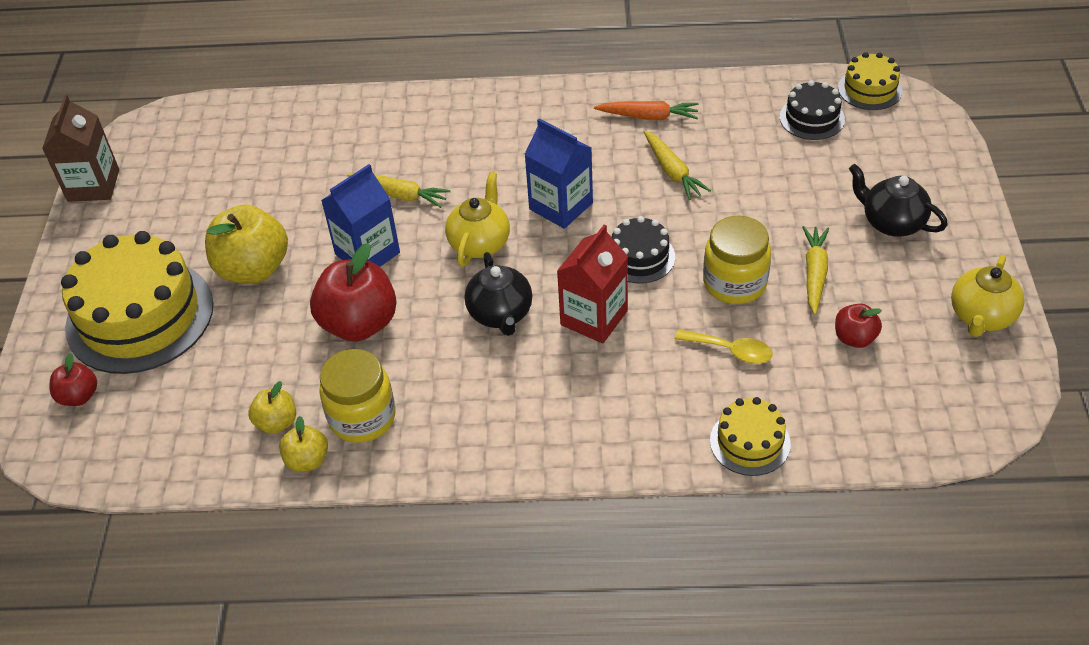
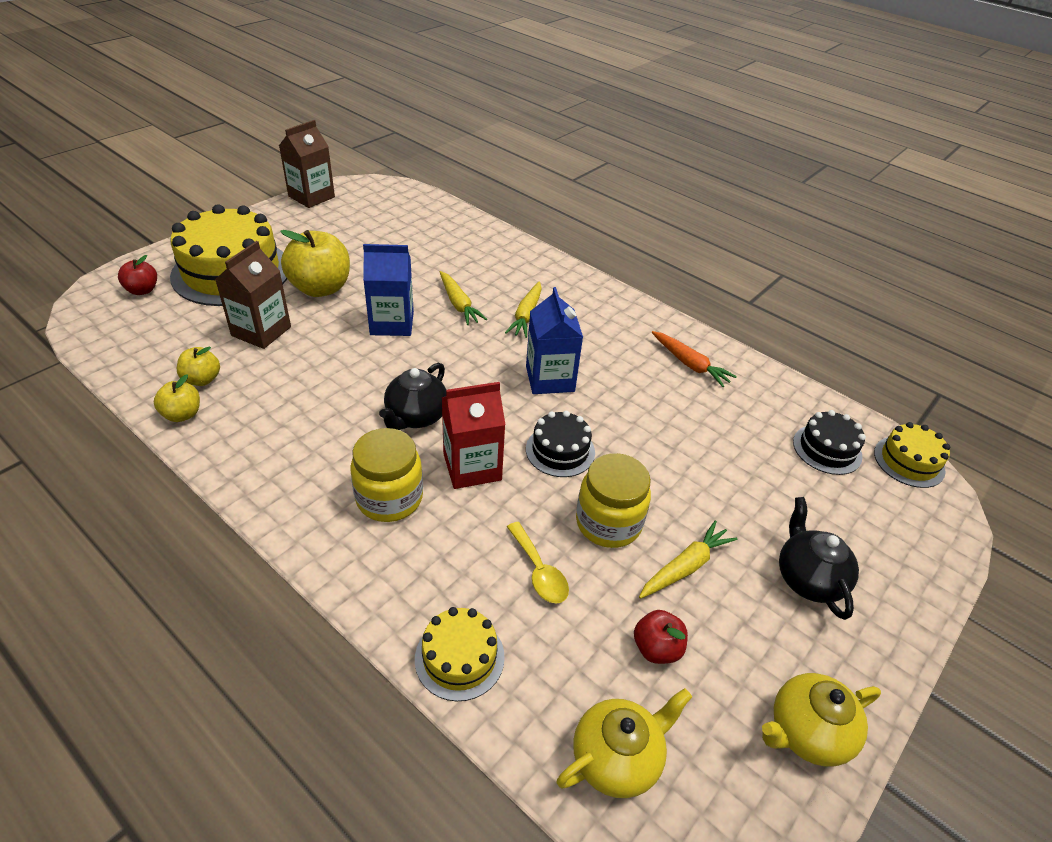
camera: 35 degrees right, 5 degrees down
red apple [310,243,397,341] -> none
yellow jar [319,349,396,443] -> yellow jar moved to [350,428,423,522]
yellow teapot [445,172,510,267] -> yellow teapot moved to [557,688,692,798]
yellow carrot [643,130,711,200] -> yellow carrot moved to [505,281,542,338]
none -> brown carton [215,241,291,349]

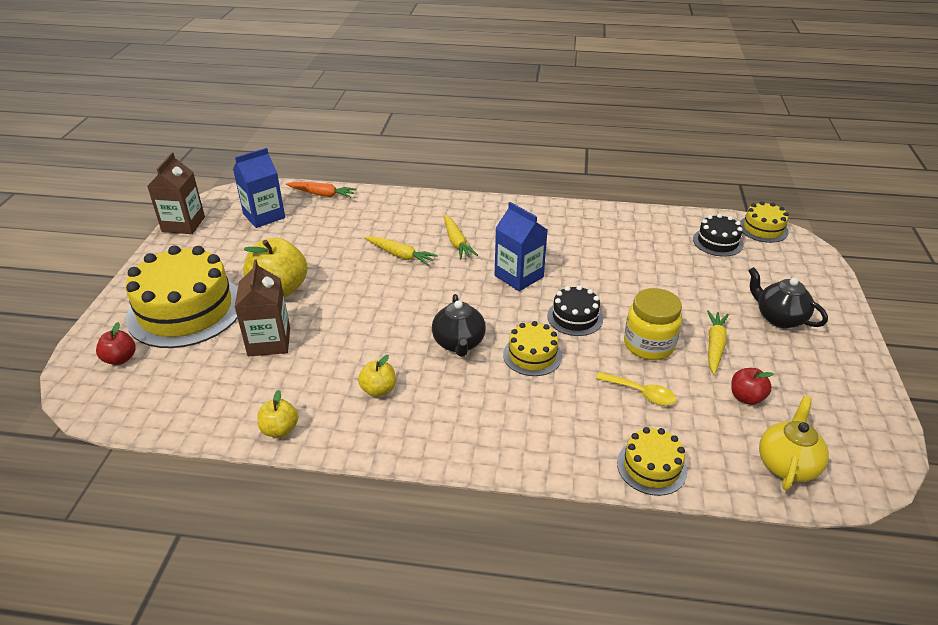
camera: 30 degrees left, 5 degrees down
yellow apple [177,346,220,386] -> yellow apple moved to [358,355,396,397]
yellow jar [350,428,423,522] -> none
blue carton [363,244,414,336] -> blue carton moved to [233,148,285,228]
red carton [442,382,506,489] -> yellow cake [503,321,562,376]
orange carrot [652,331,737,387] -> orange carrot moved to [286,182,357,198]
yellow teapot [762,673,881,767] -> none

